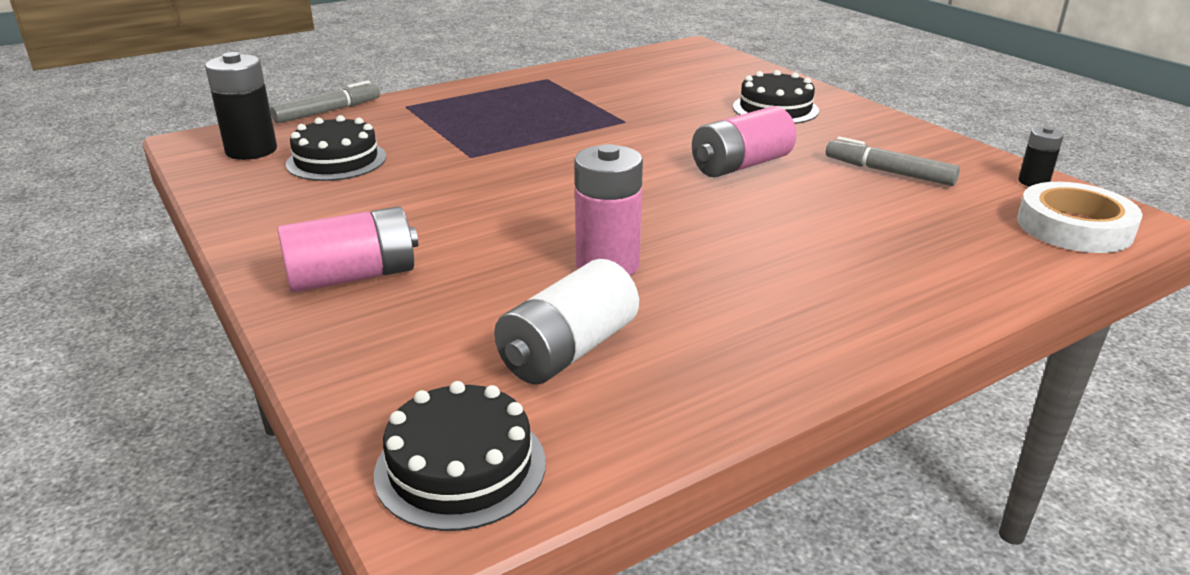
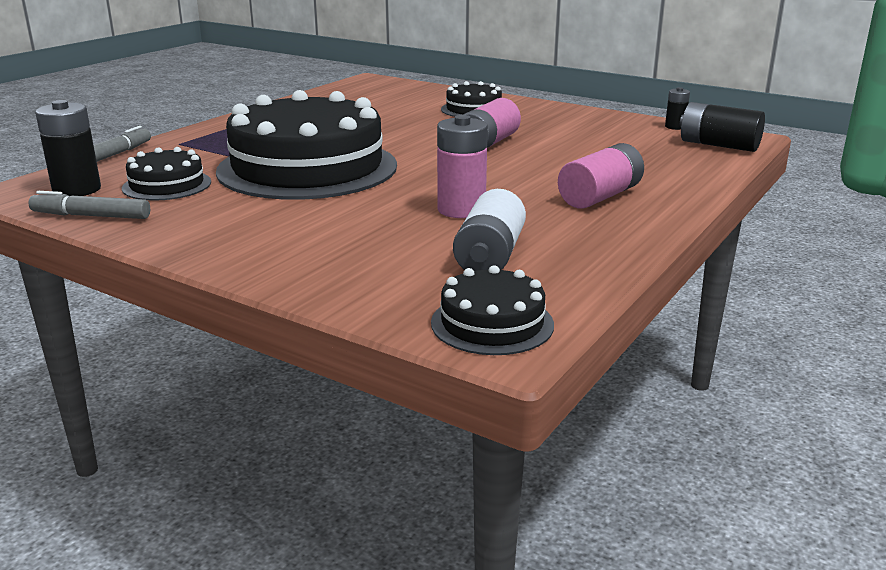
camera: 25 degrees left, 5 degrees down
pink battery [277,206,418,292] -> pink battery moved to [558,143,644,209]
grey marker [826,137,960,186] -> grey marker moved to [28,191,150,219]
white tape [1017,182,1143,253] -> black battery [680,102,765,152]
none -> black cake [216,90,397,200]

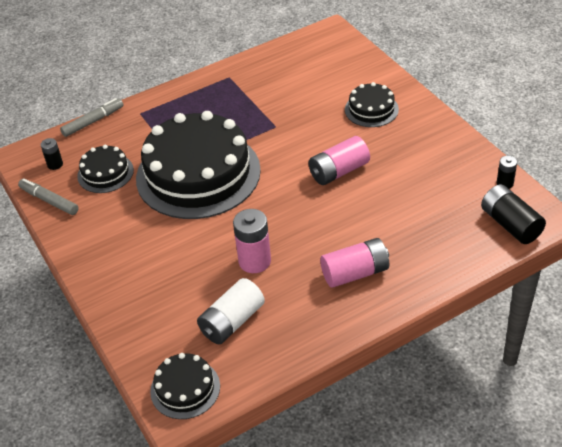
camera: 30 degrees right, 20 degrees up
black battery [35,100,101,196] -> black battery [41,138,63,170], size x0.54

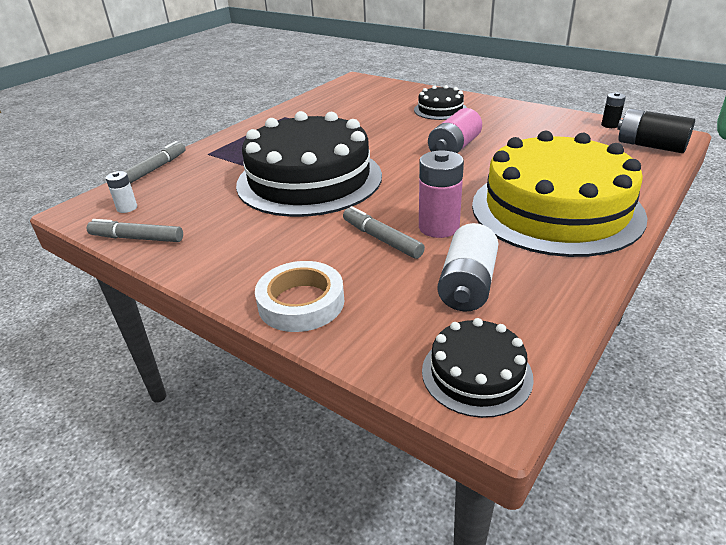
camera: 25 degrees left, 10 degrees down
black battery [41,138,63,170] -> white battery [106,171,137,213]
black cake [77,145,134,193] -> none
pink battery [320,238,389,288] -> yellow cake [472,131,648,257]
none -> white tape [255,261,344,332]
none -> grey marker [343,206,425,259]

